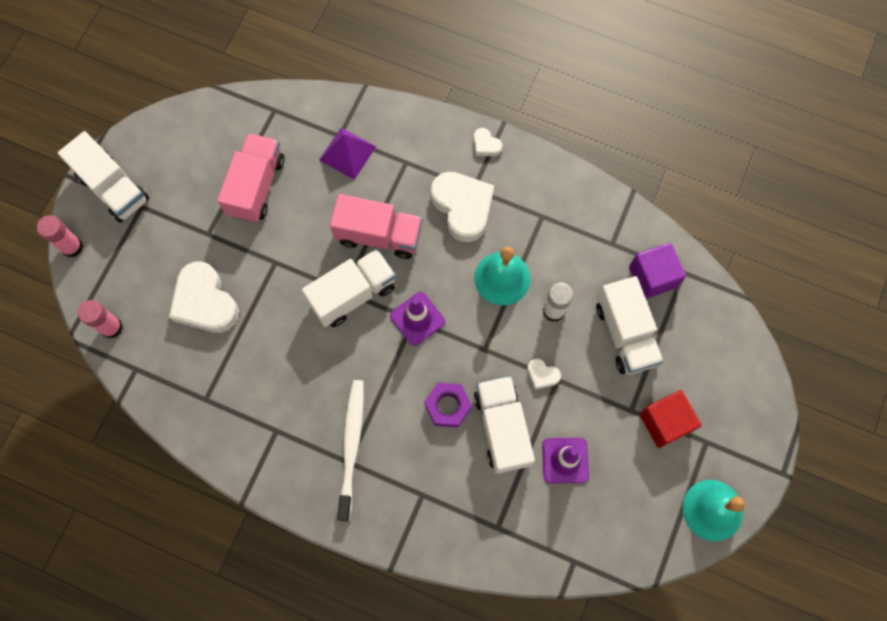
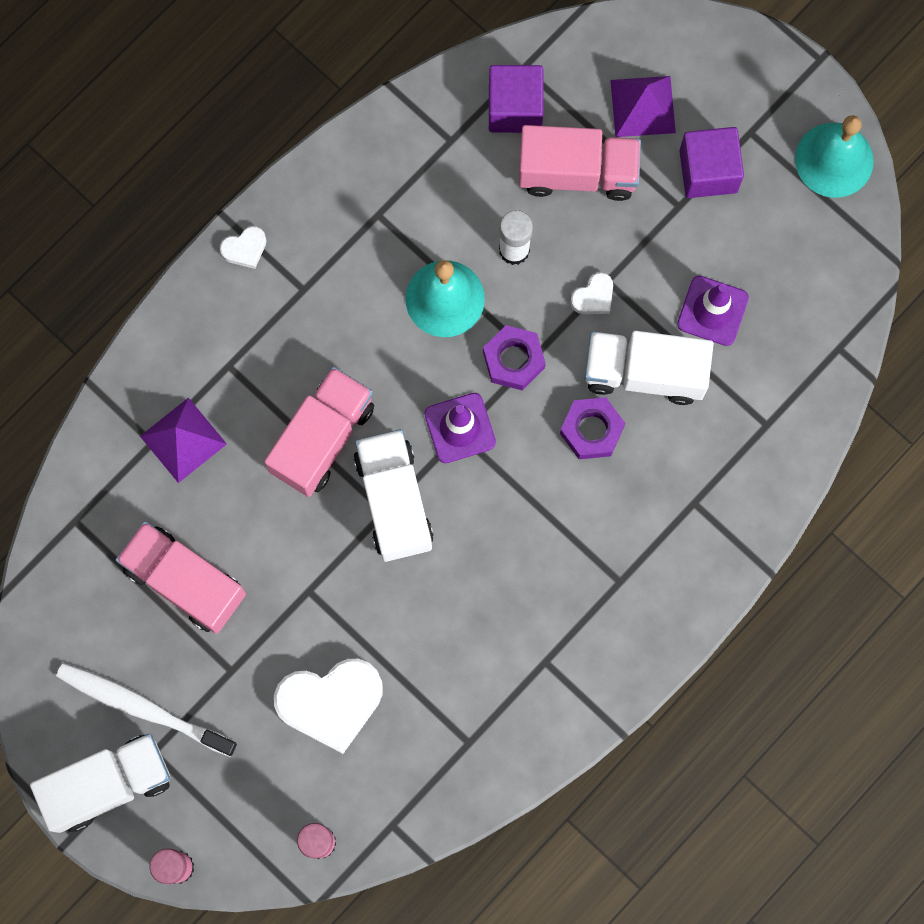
camera: 70 degrees left, 5 degrees up
white toothbrush [337,380,364,521] -> white toothbrush moved to [56,663,237,757]
white heart [431,172,494,242] -> none
white truck [596,276,664,374] -> pink truck [519,125,641,201]
red cube [639,390,702,448] -> purple cube [680,127,744,198]
none -> purple nut [483,325,546,390]
none -> purple pyramid [610,76,676,137]

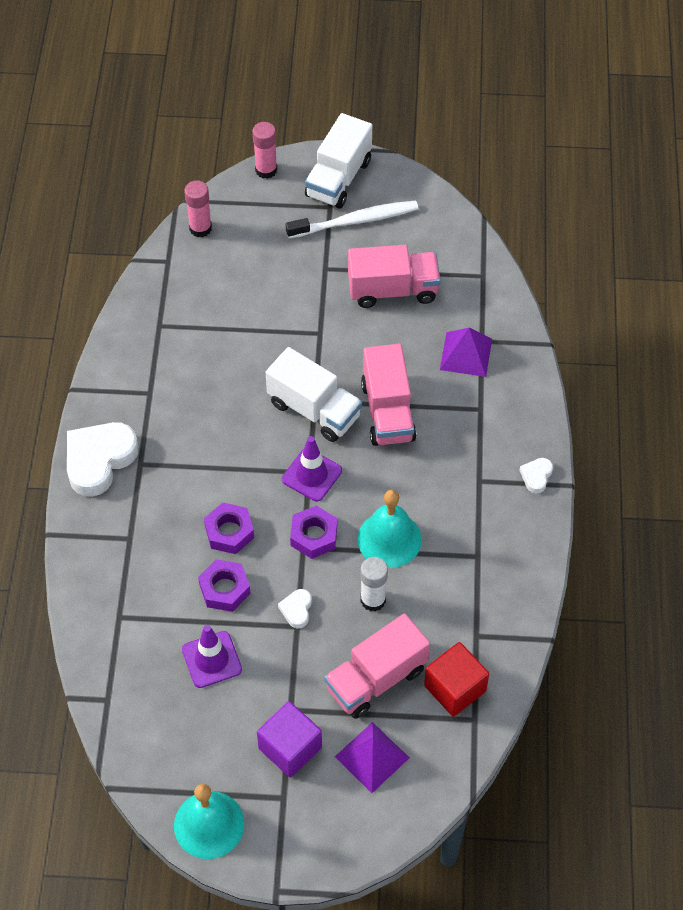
camera: 140 degrees right, 20 degrees down
white heart [274,659,383,754] -> white heart moved to [67,422,139,497]
purple cube [489,65,543,133] -> red cube [424,642,489,717]
white truck [584,331,714,405] -> purple nut [198,559,251,612]

